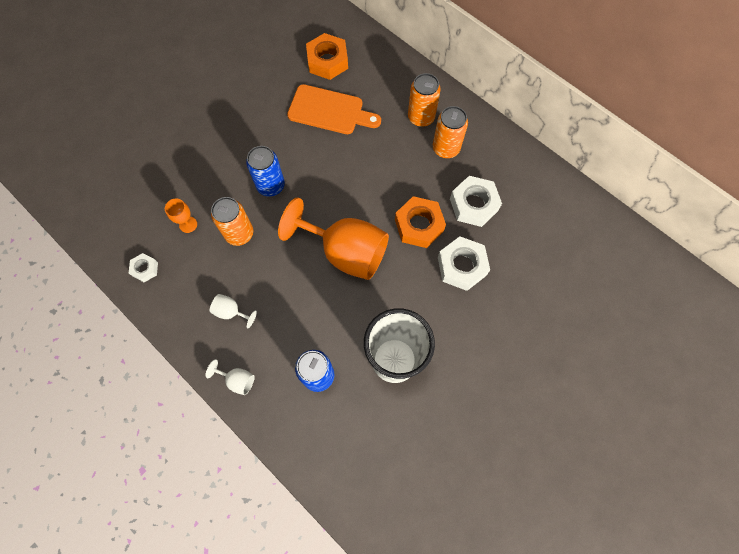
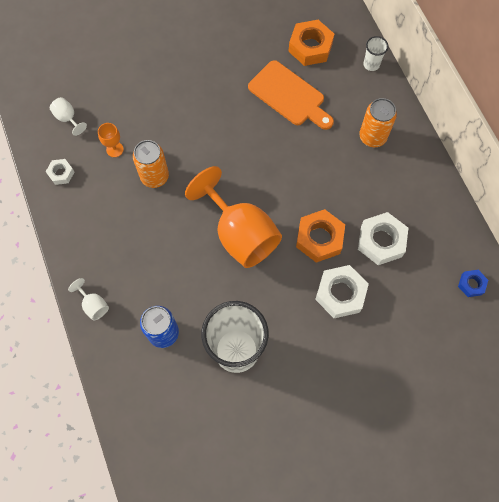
camera: 25 degrees right, 0 degrees up
white goblet [210,294,257,328] -> white goblet moved to [50,97,87,136]
blue can [246,146,285,197] -> none
orange can [433,106,468,158] -> none
none -> white cup [363,36,388,71]
none -> blue nut [458,270,488,297]

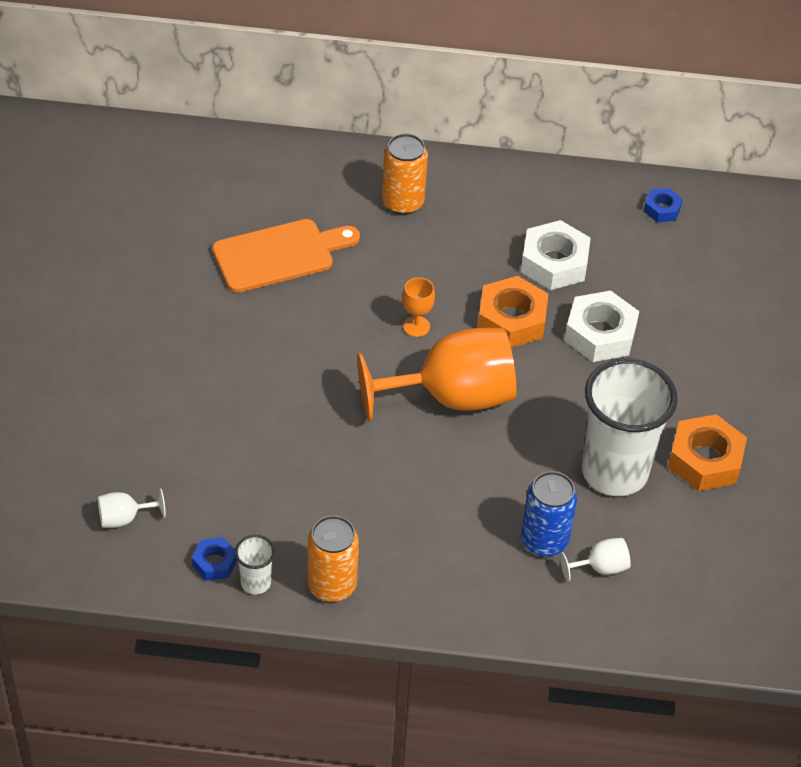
camera: 65 degrees left, 20 degrees down
white nut [46,159,74,185] -> blue nut [192,537,237,581]
white goblet [68,278,109,320] -> white goblet moved to [560,538,631,582]
orange goblet [98,123,124,157] -> orange goblet moved to [403,277,435,337]
orange can [133,140,169,188] -> orange can moved to [307,515,359,602]
orange nut [288,20,334,66] -> orange nut moved to [668,414,747,491]
white cup [363,36,388,71] -> white cup moved to [235,535,275,594]

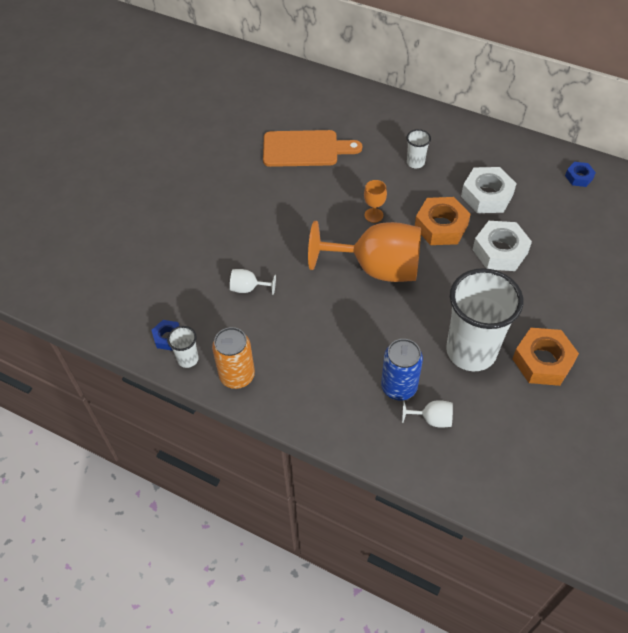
camera: 25 degrees right, 5 degrees up
white goblet [98,489,166,528] -> white goblet moved to [230,269,276,295]
orange can [382,134,428,215] -> none
none -> white cup [407,129,431,168]

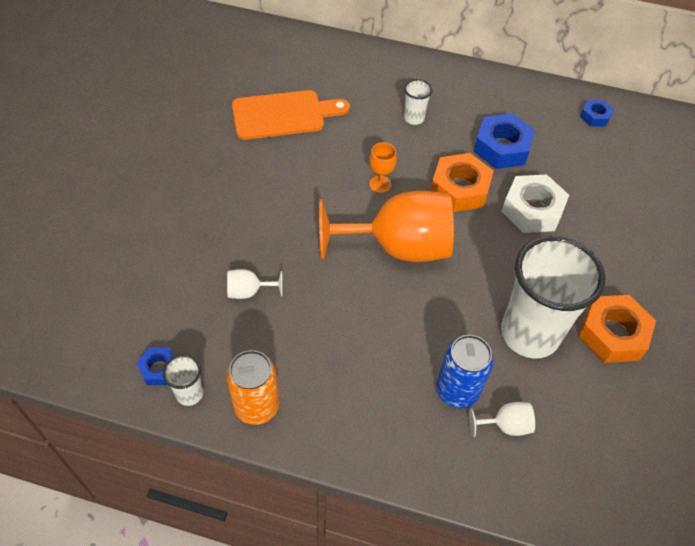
camera: 15 degrees left, 0 degrees up
white nut [461,167,517,213] -> blue nut [474,114,535,169]

